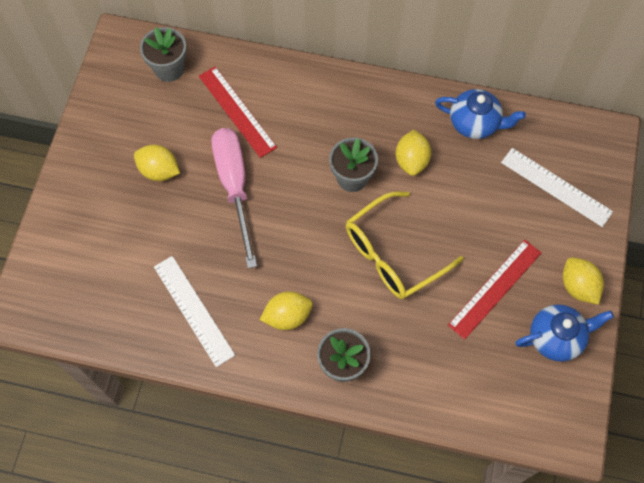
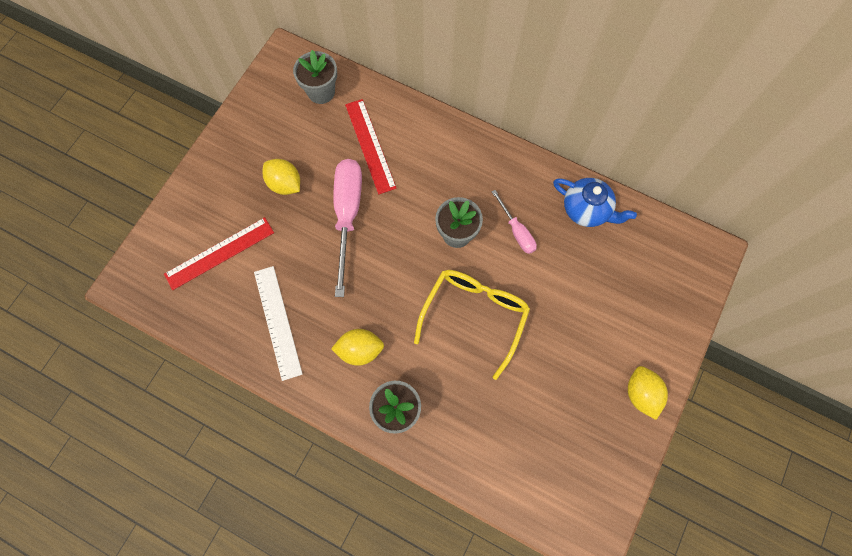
camera: 15 degrees right, 5 degrees up
yellow glasses [346,191,463,299] -> yellow glasses turned 135 degrees clockwise [414,270,530,380]
yellow lemon [396,130,431,176] -> pink screwdriver [492,190,537,254]
red ruler [448,240,541,340] -> red ruler moved to [164,217,274,290]
white ruler [501,148,613,227] -> none
blue teapot [515,304,614,362] -> none

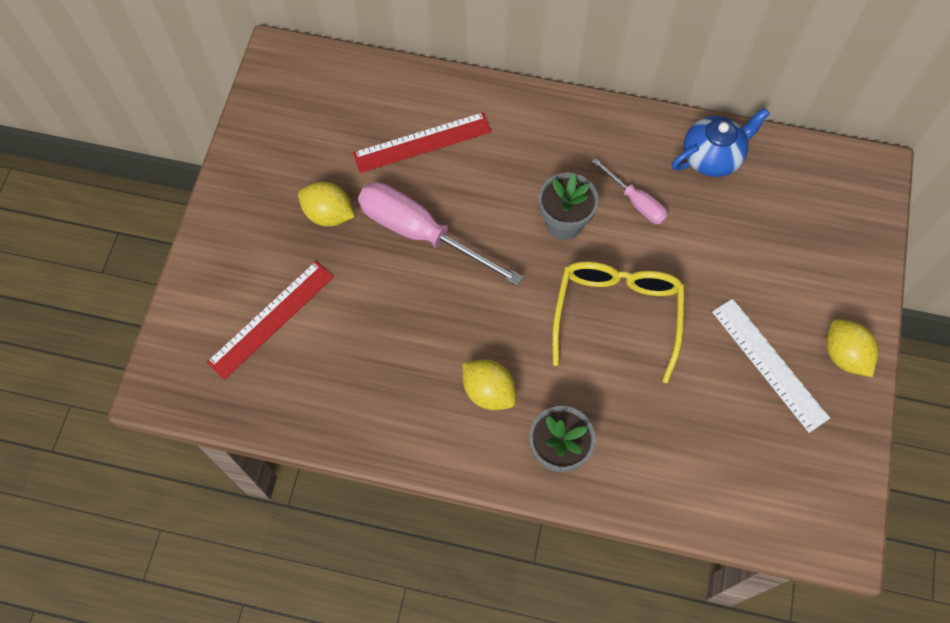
camera: 15 degrees left, 5 degrees down
white ruler [254,266,302,381] -> white ruler moved to [712,298,830,433]
grey flower pot [293,50,337,104] -> none
yellow lemon [331,329,384,366] -> yellow lemon turned 60 degrees clockwise [462,360,516,410]
pink screwdriver [333,159,362,297] -> pink screwdriver turned 45 degrees counterclockwise [358,182,523,286]
red ruler [345,99,397,194] -> red ruler turned 75 degrees counterclockwise [353,112,492,173]
blue teapot [553,178,637,227] -> blue teapot turned 45 degrees counterclockwise [672,108,770,177]

